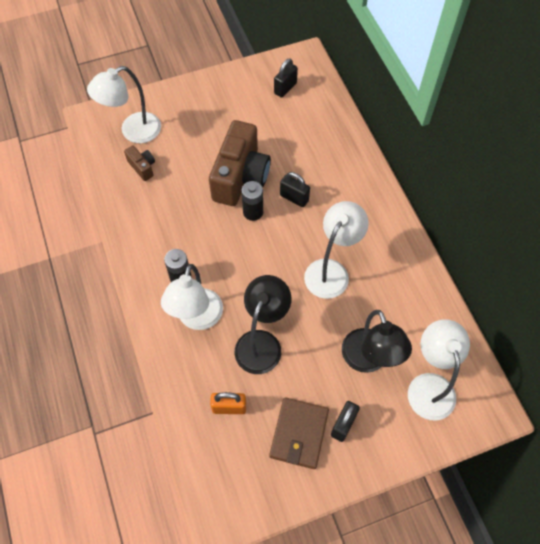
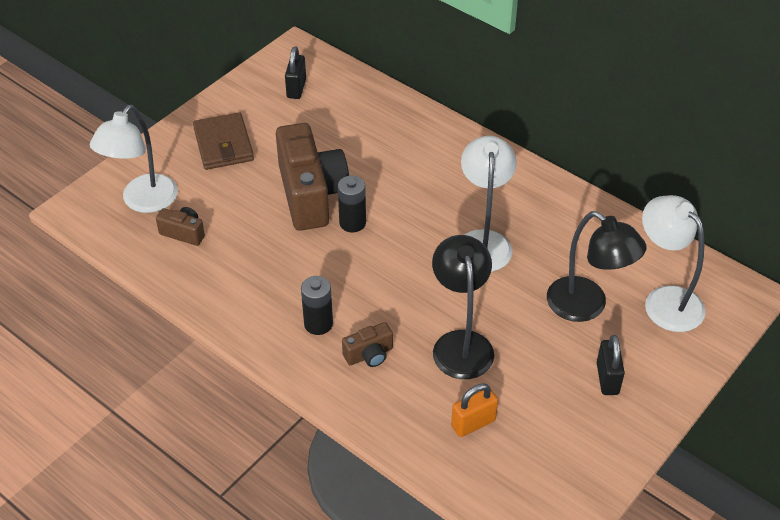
camera: 30 degrees left, 15 degrees down
white lamp [161,264,223,330] -> brown camera [342,322,393,367]
brown wallet [269,397,329,469] -> brown wallet moved to [193,112,254,170]
black padlock [280,172,310,207] -> none

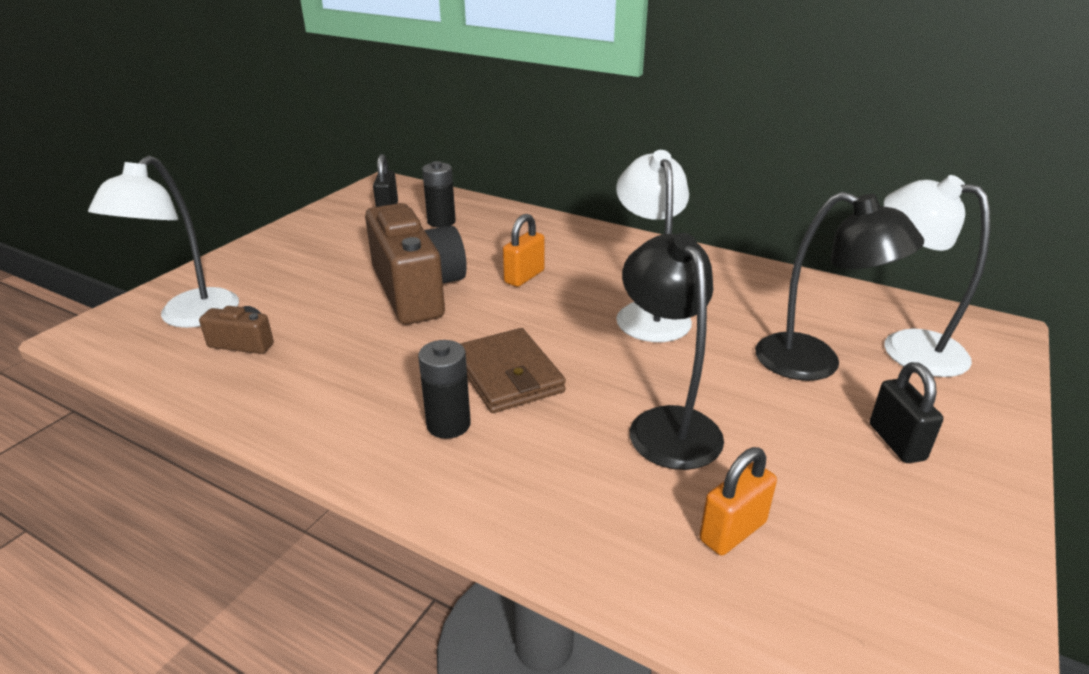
camera: 10 degrees left, 15 degrees down
brown wallet [193,112,254,170] -> brown wallet moved to [460,328,566,413]
black battery [338,176,366,232] -> black battery moved to [422,161,456,227]
brown camera [342,322,393,367] -> none
none -> orange padlock [503,214,545,287]

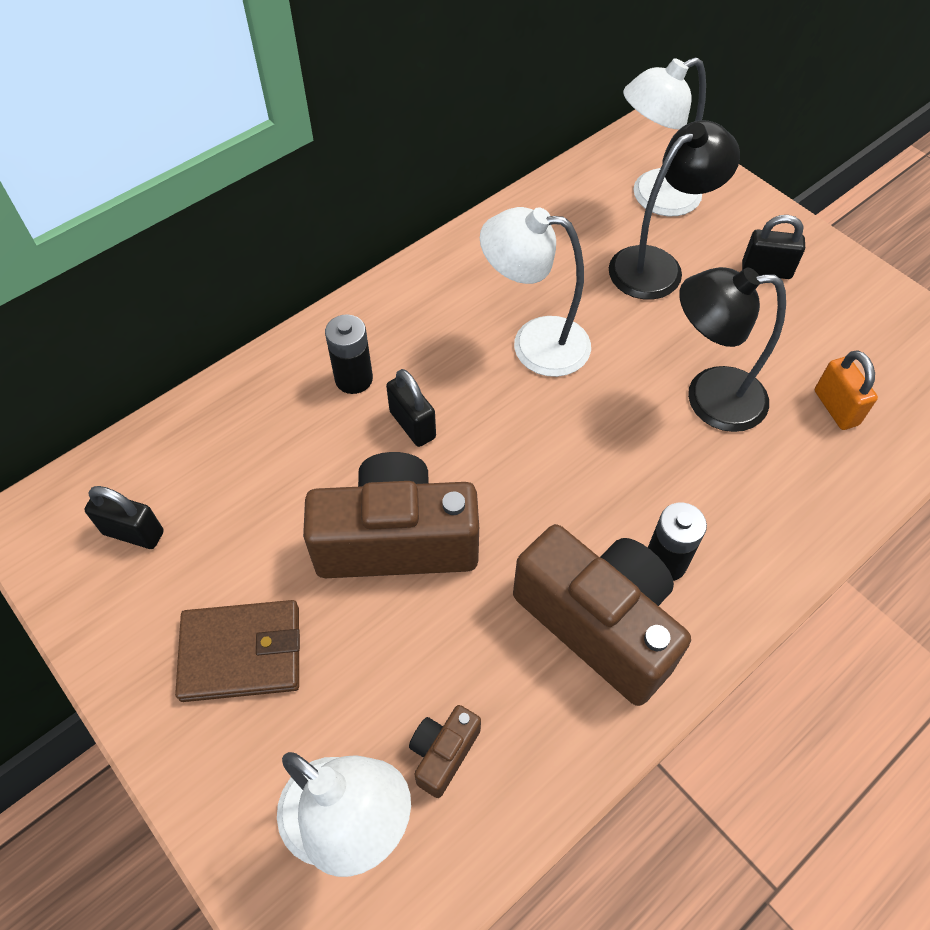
camera: 70 degrees left, 25 degrees up
black battery [422,161,456,227] -> black battery moved to [325,314,373,394]
brown wallet [460,328,566,413] -> brown wallet moved to [175,600,300,702]
orange padlock [503,214,545,287] -> black padlock [386,369,436,447]
none -> brown camera [513,524,691,706]

